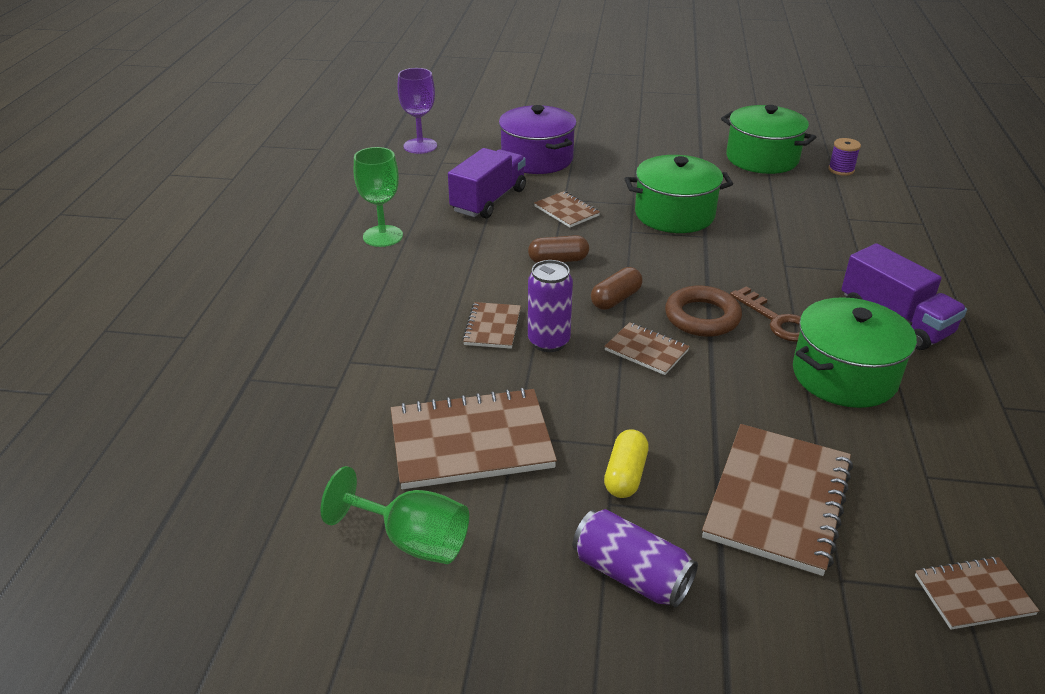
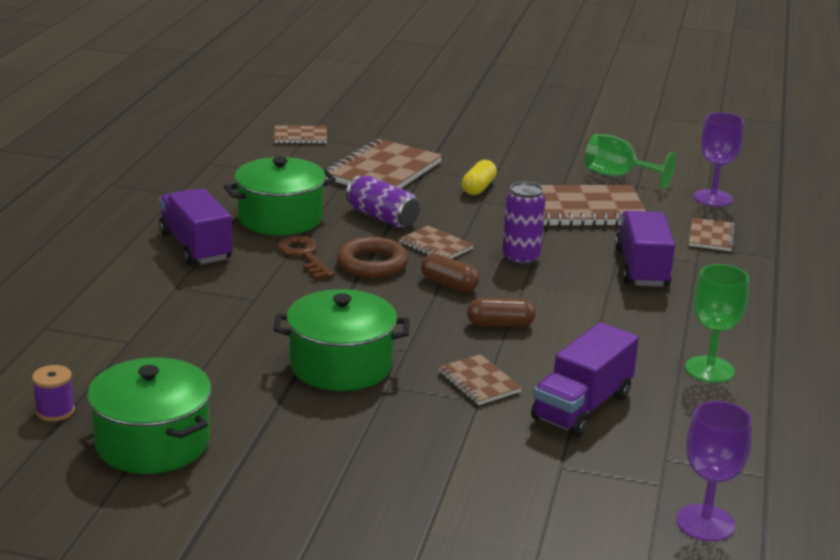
camera: 175 degrees left, 10 degrees down
brown notebook [462,302,521,349] -> brown notebook moved to [689,218,736,251]
purple pot [499,105,577,174] -> none
purple can [572,509,698,608] -> purple can moved to [346,175,420,228]
brown capsule [591,267,643,310] -> brown capsule turned 75 degrees clockwise [421,254,480,292]
none -> purple truck [615,211,675,287]
none -> purple goblet [694,112,744,206]

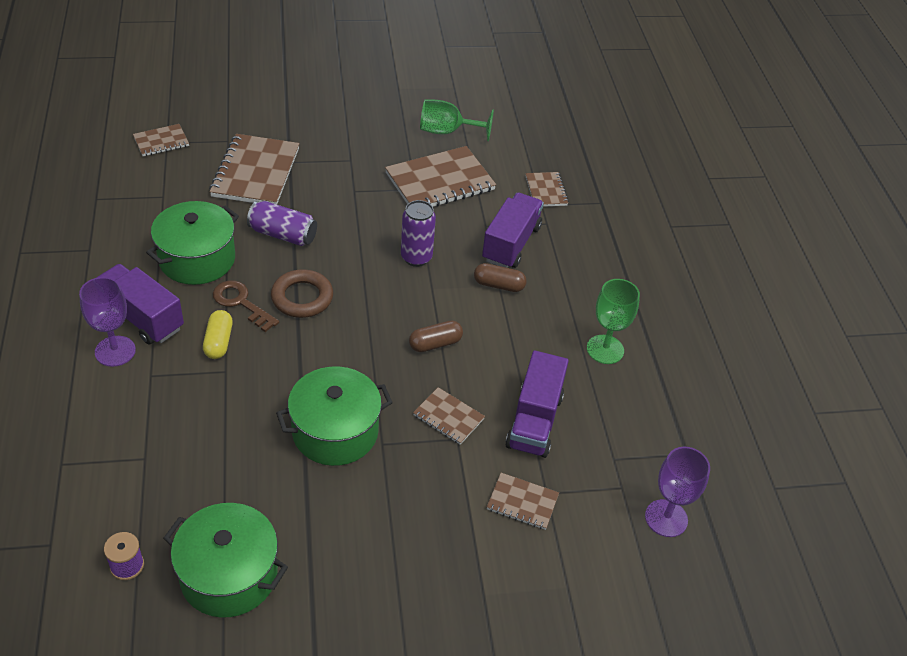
camera: 25 degrees left, 20 degrees up
brown notebook [399,226,474,259] -> brown notebook moved to [487,473,559,530]
brown capsule [421,254,480,292] -> brown capsule moved to [474,263,527,292]
yellow capsule [462,160,497,195] -> yellow capsule moved to [203,310,233,359]
purple truck [615,211,675,287] -> purple truck turned 45 degrees clockwise [482,193,544,268]
purple goblet [694,112,744,206] -> purple goblet moved to [79,277,136,367]

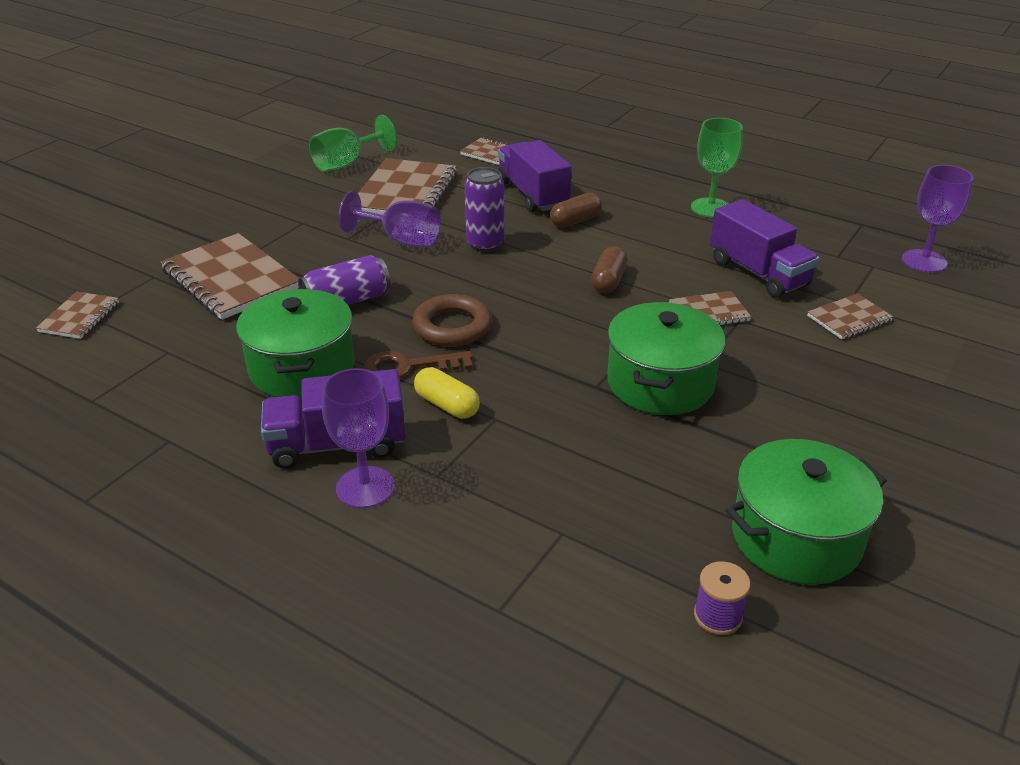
camera: 45 degrees left, 10 degrees down
none -> purple goblet [339,191,441,247]

